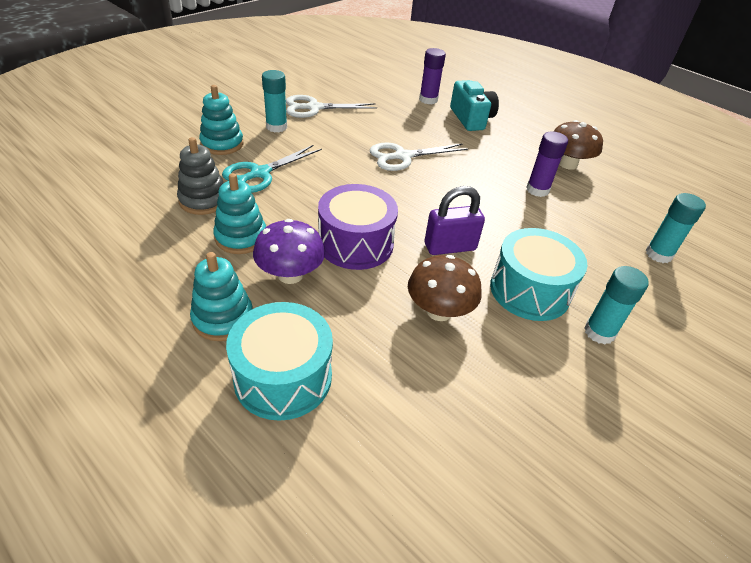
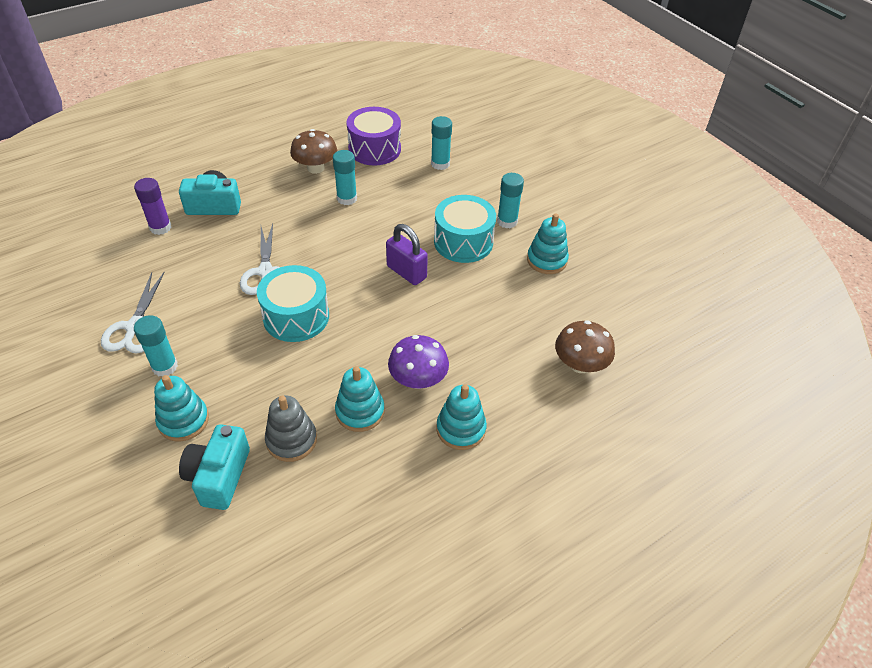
camera: 75 degrees left, 5 degrees up
turquoise scissors [222,145,322,193] -> none
turquoise drum [226,302,333,421] -> turquoise drum moved to [257,265,329,342]
purple drum [318,184,398,270] -> purple drum moved to [346,107,401,165]
brown mushroom [408,255,482,321] -> brown mushroom moved to [555,320,615,373]
purple padlock [425,186,485,255] -> purple padlock turned 45 degrees counterclockwise [386,224,428,285]
purple glue stick [527,131,568,197] -> turquoise glue stick [333,150,357,205]
none -> turquoise camera [179,424,250,510]
none -> turquoise stacking toy [527,214,569,274]

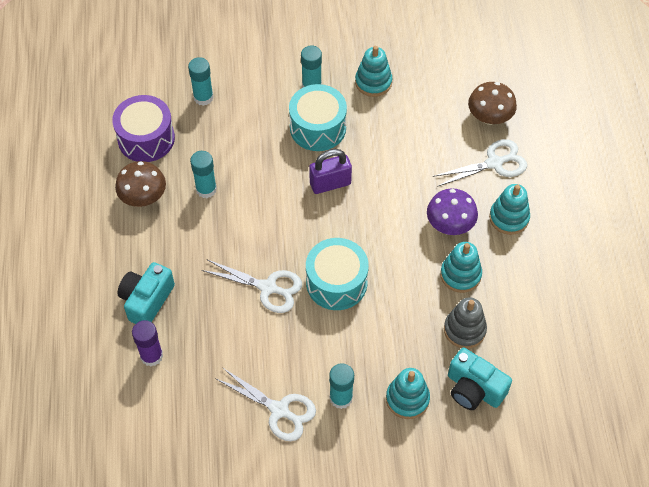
camera: 60 degrees left, 10 degrees up
none -> white scissors [433,139,527,187]

